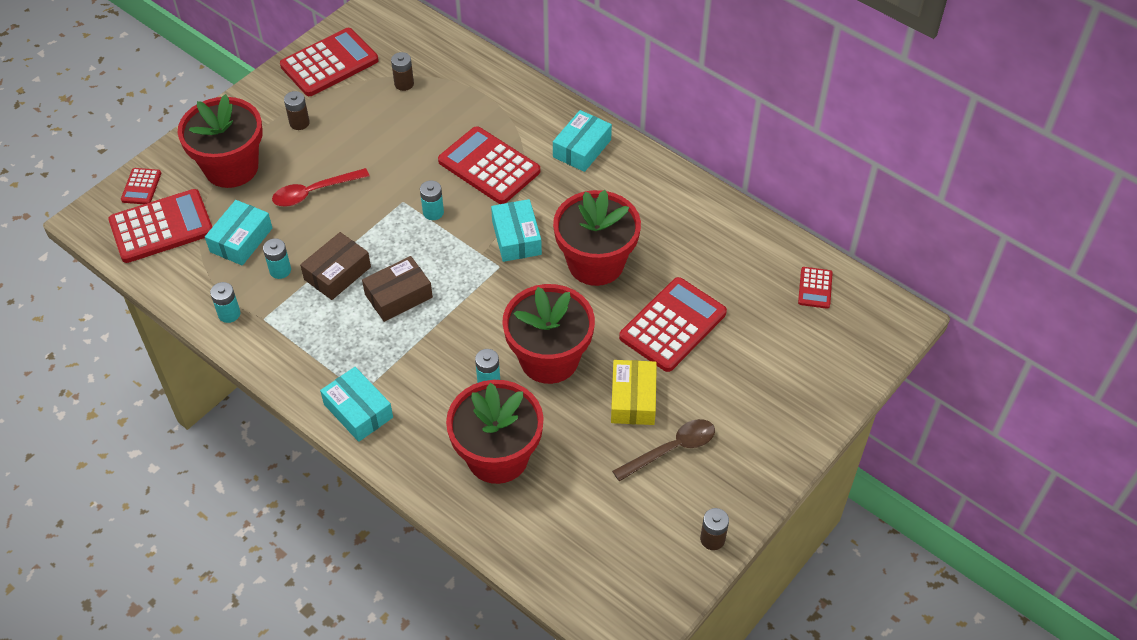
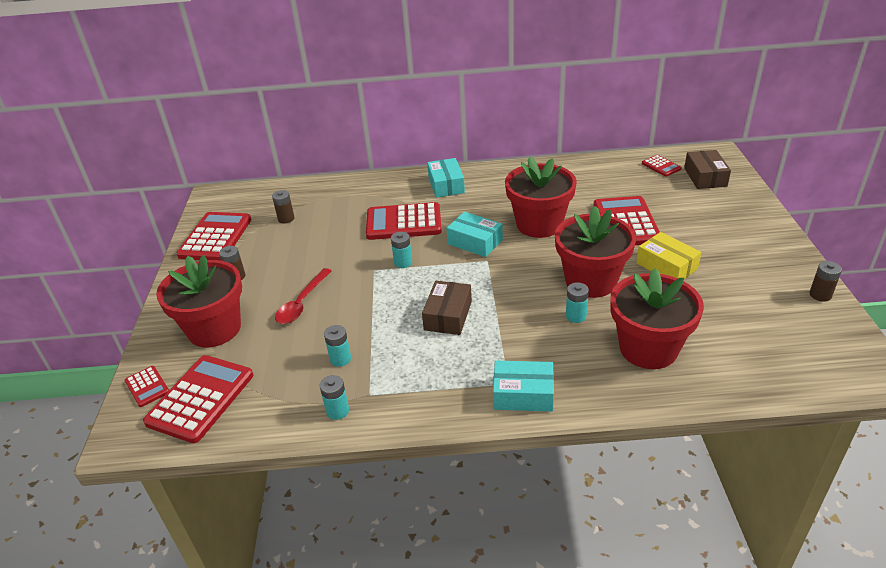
camera: 40 degrees left, 15 degrees down
turquoise box [205,200,272,266] -> none
brown box [300,232,371,300] -> brown box moved to [684,150,731,189]
brown spoon [612,419,715,482] -> none

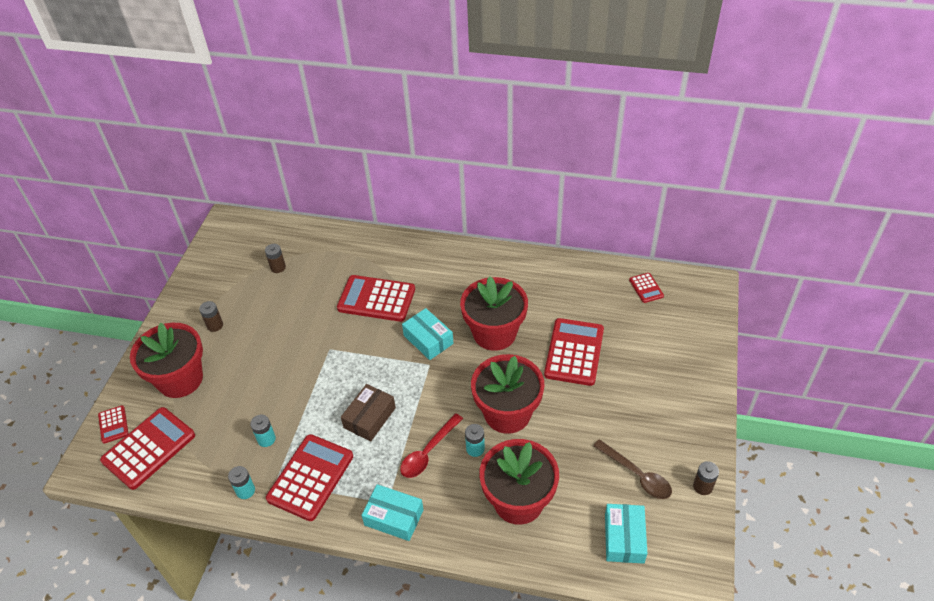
camera: 15 degrees right, 10 degrees up
red calculator [177,212,251,261] -> red calculator moved to [266,434,353,521]
red spoon [275,268,331,324] -> red spoon moved to [400,413,463,478]
turquoise battery [391,232,412,268] -> none
turquoise box [427,158,465,198] -> turquoise box moved to [605,504,647,564]
yellow box [636,232,701,279] -> none
brown box [684,150,731,189] -> none
none -> brown spoon [593,439,672,499]

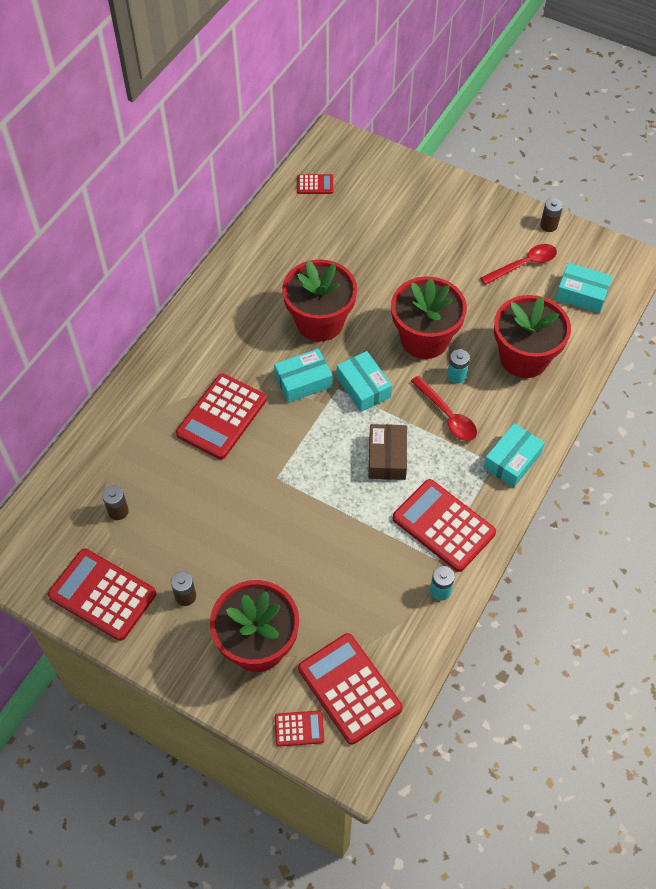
camera: 75 degrees left, 10 degrees up
turquoise battery [250,415,276,447] -> none
brown box [341,384,396,442] -> brown box turned 45 degrees clockwise [368,424,407,480]
red calculator [544,318,604,386] -> red calculator moved to [48,549,156,641]
brown spoon [593,439,672,499] -> red spoon [480,244,557,285]
none -> turquoise box [337,351,392,412]

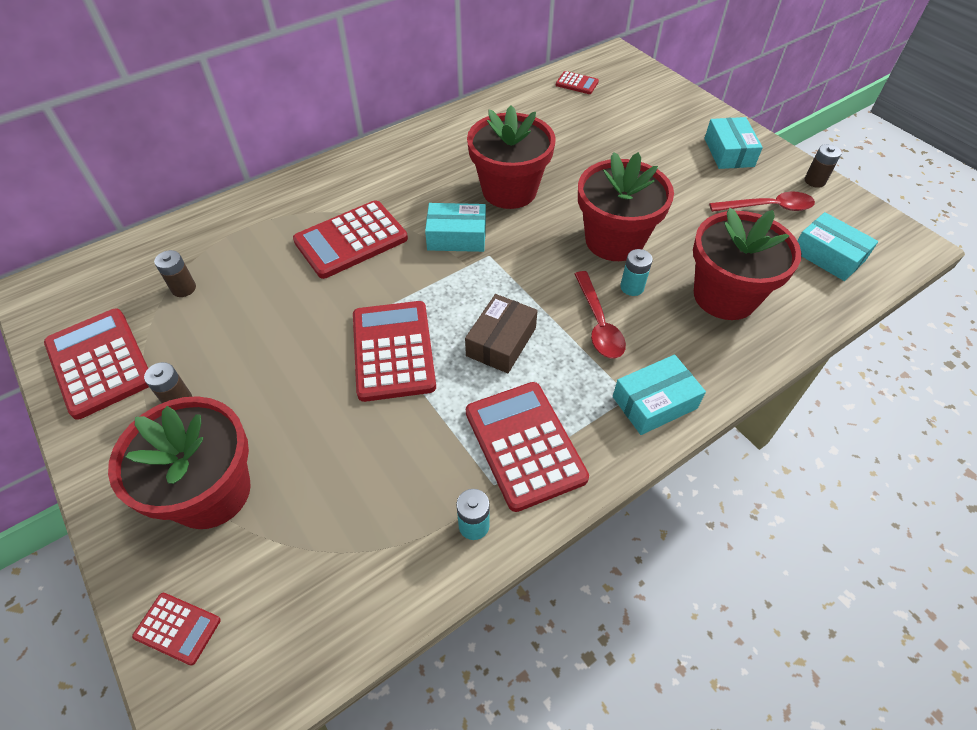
camera: 25 degrees right, 5 degrees down
red calculator [298,633,403,744] -> red calculator moved to [353,301,436,402]
turquoise box [337,351,392,412] -> turquoise box moved to [705,117,763,169]

